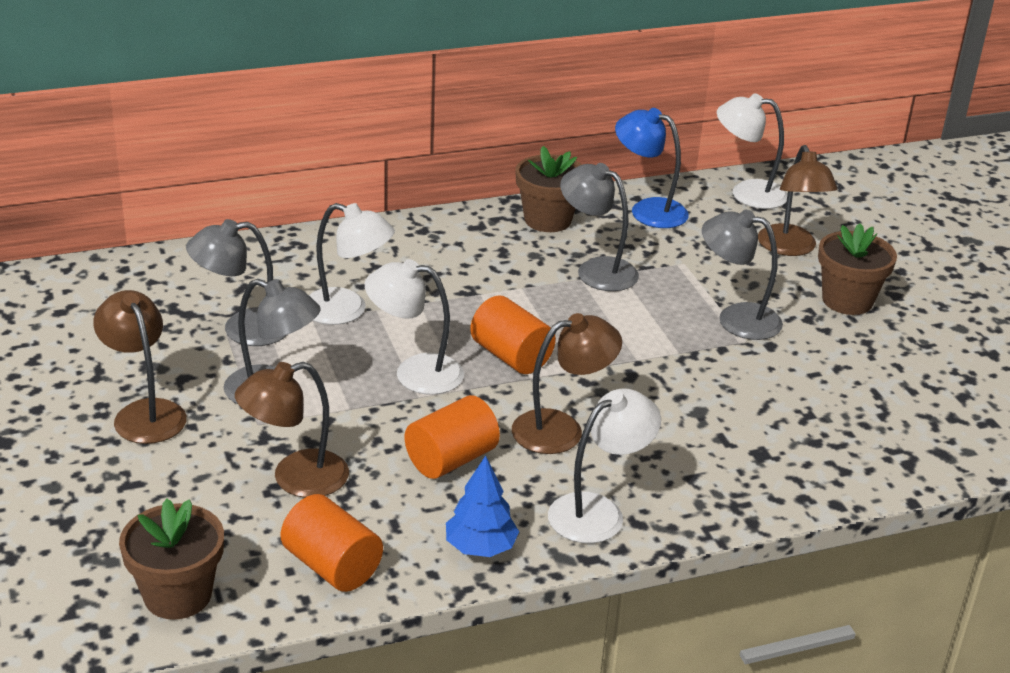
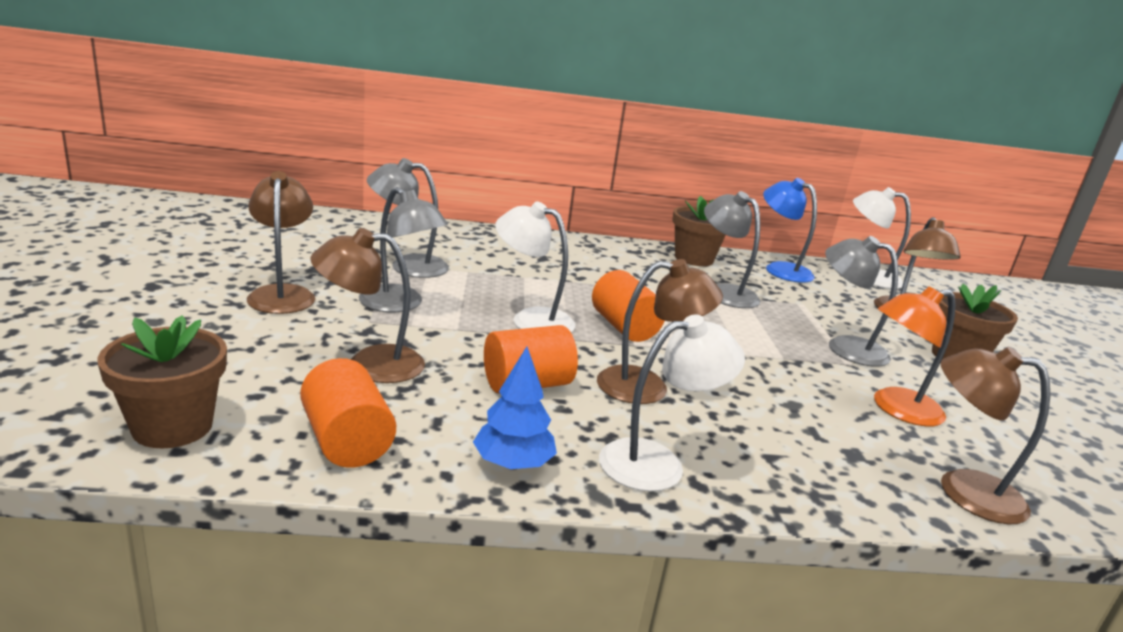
camera: 15 degrees right, 10 degrees down
white lamp [309,203,395,325] -> none
none -> orange lamp [874,286,956,426]
none -> brown lamp [941,347,1050,524]

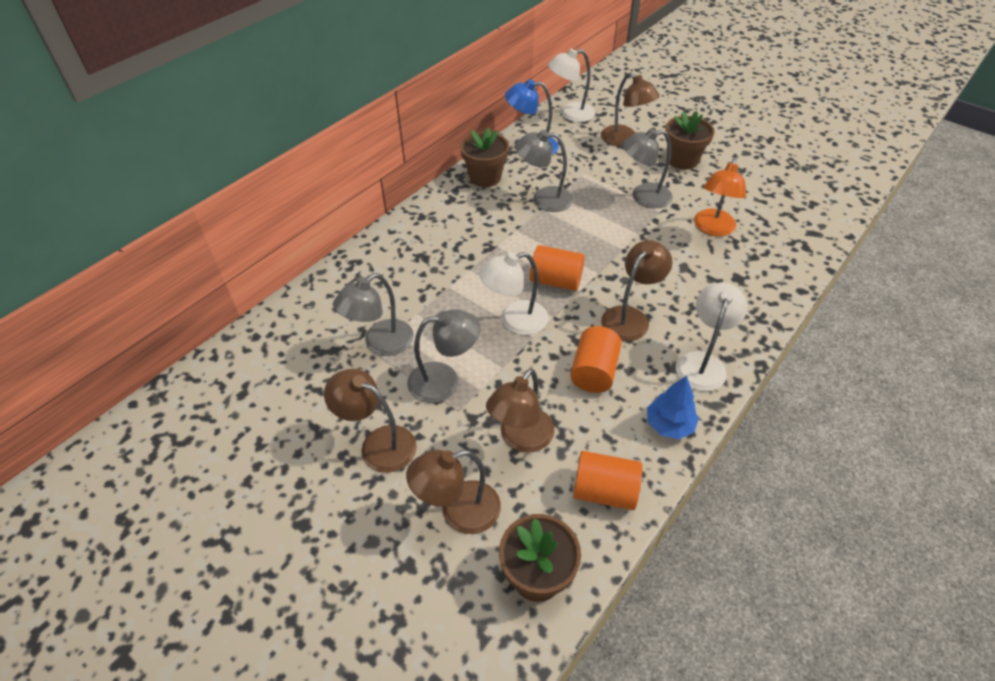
camera: 45 degrees left, 25 degrees up
brown lamp [941,347,1050,524] -> brown lamp moved to [406,450,501,534]

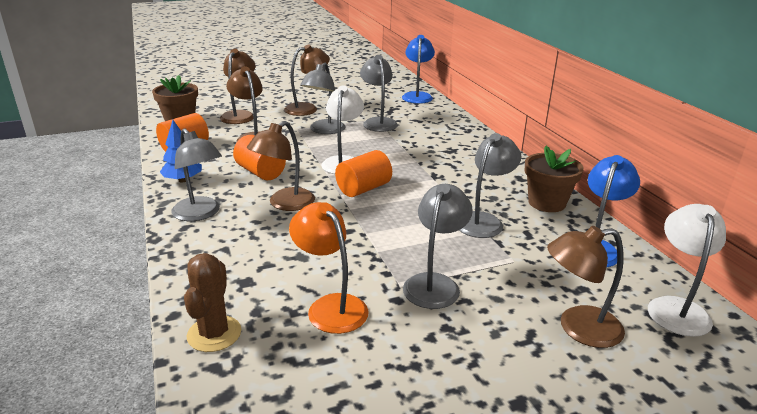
camera: 120 degrees right, 20 degrees down
brown lamp [601,240,672,341] -> brown lamp turned 60 degrees clockwise [247,121,315,211]
brown flower pot [665,111,715,170] -> none
white lamp [676,283,747,391] -> grey lamp [172,129,222,221]
none -> brown cactus [184,253,241,352]
none -> blue lamp [402,35,435,104]

